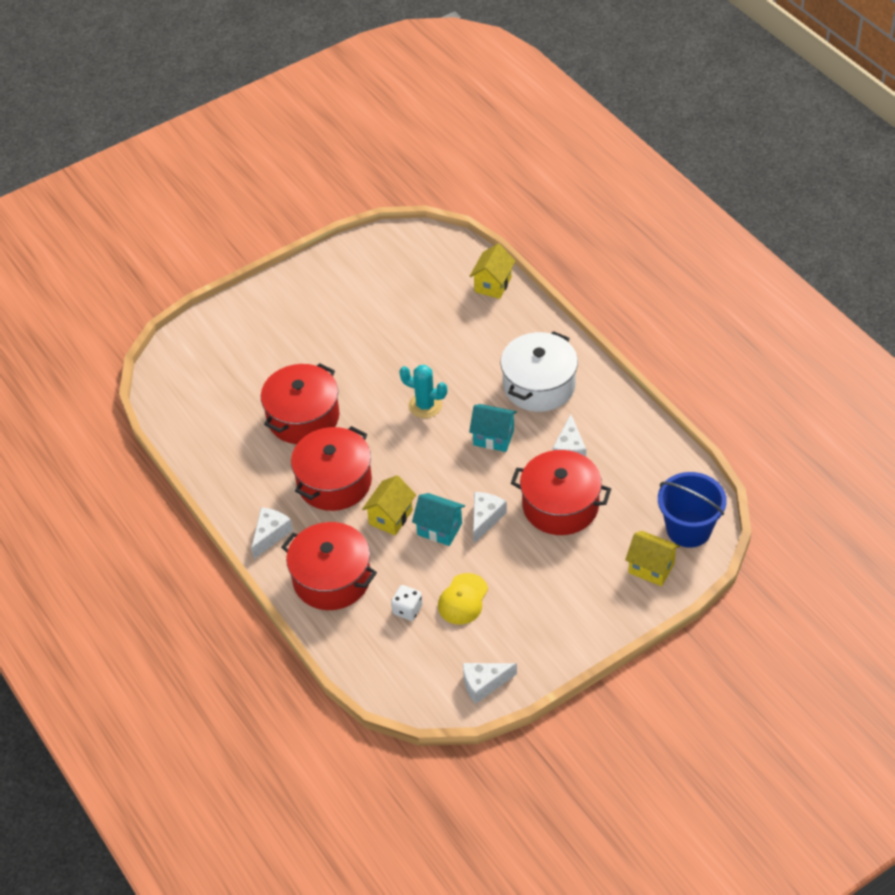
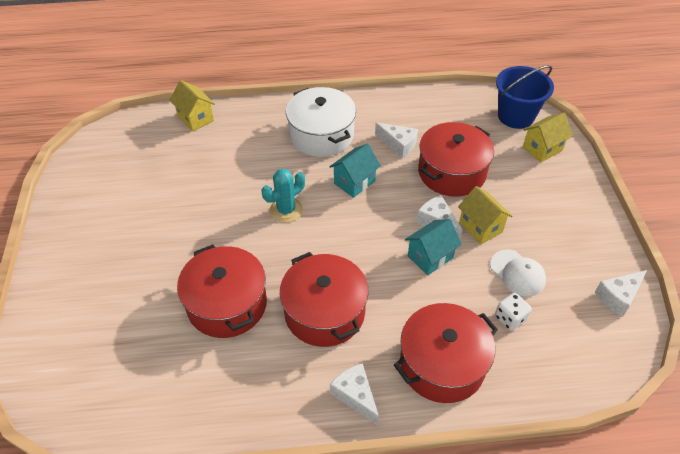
camera: 65 degrees left, 0 degrees up
yellow house [362,475,416,535] -> yellow house moved to [458,186,513,244]
yellow cap [438,573,488,625] -> white cap [490,250,546,297]
white cheese [463,663,517,704] -> white cheese turned 45 degrees clockwise [595,270,647,317]

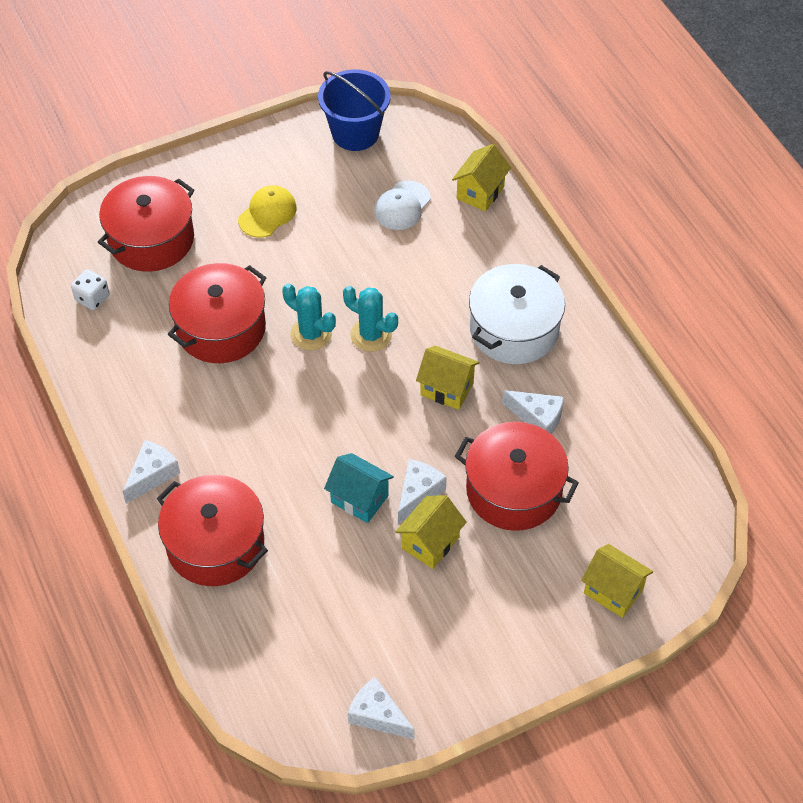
camera: 70 degrees right, 5 degrees up
red pot [280,252,368,347] -> red pot moved to [98,176,195,272]
turquoise house [329,144,381,198] -> yellow house [416,346,479,410]
white cheese [375,122,418,158] -> white cheese turned 75 degrees counterclockwise [502,390,564,434]
white cap [490,250,546,297] -> white cap moved to [374,181,431,230]
white dice [495,293,532,331] -> white dice moved to [71,269,109,310]
blue bucket [496,65,554,129] -> blue bucket moved to [318,69,391,151]
none -> yellow cap [238,185,297,238]
none -> turquoise cactus [282,283,336,350]

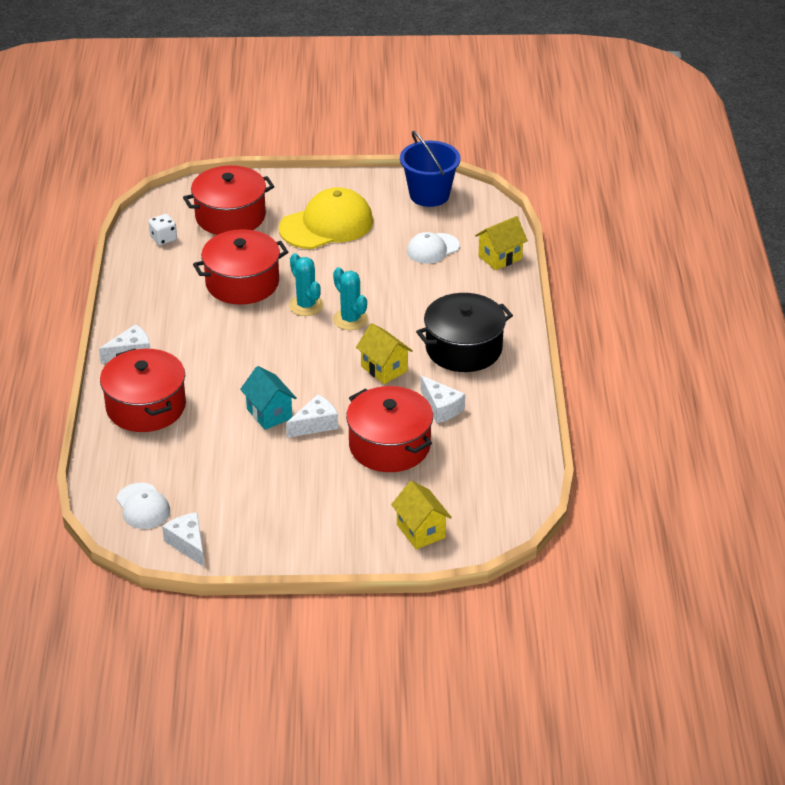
camera: 25 degrees right, 15 degrees down
yellow cap [238,185,297,238] -> yellow cap [279,187,373,249], size x1.79
yellow house [395,495,467,569] -> none
white pot [469,264,565,364] -> black pot [416,293,513,372]
none -> white cap [116,483,170,529]

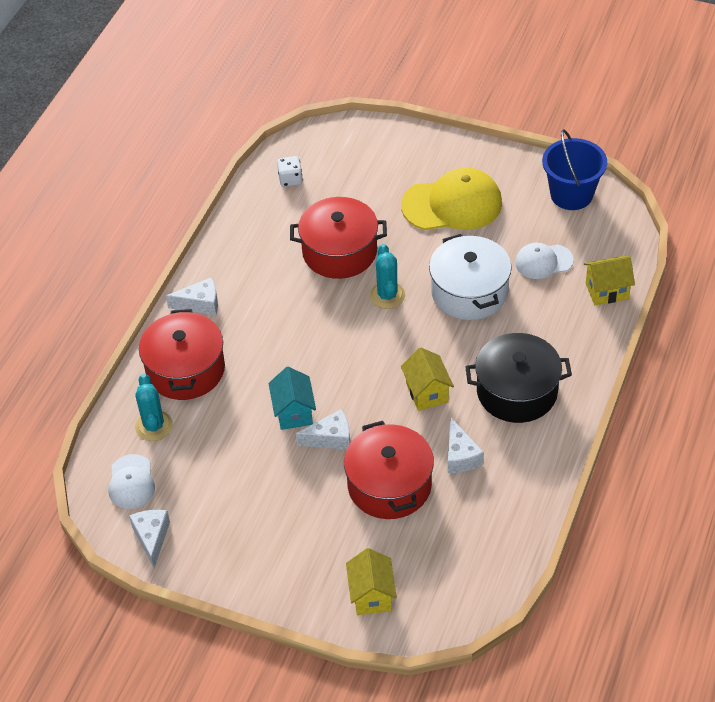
camera: 25 degrees right, 10 degrees up
red pot [183,165,274,235] -> none
turquoise cactus [333,267,368,330] -> turquoise cactus moved to [135,374,173,441]
none -> white pot [429,234,512,320]

